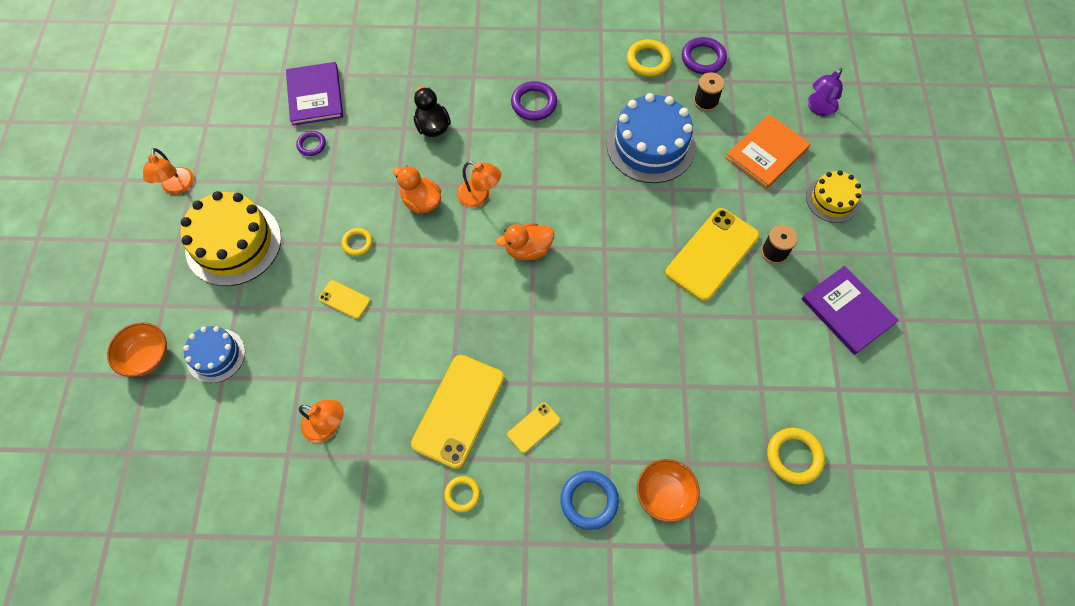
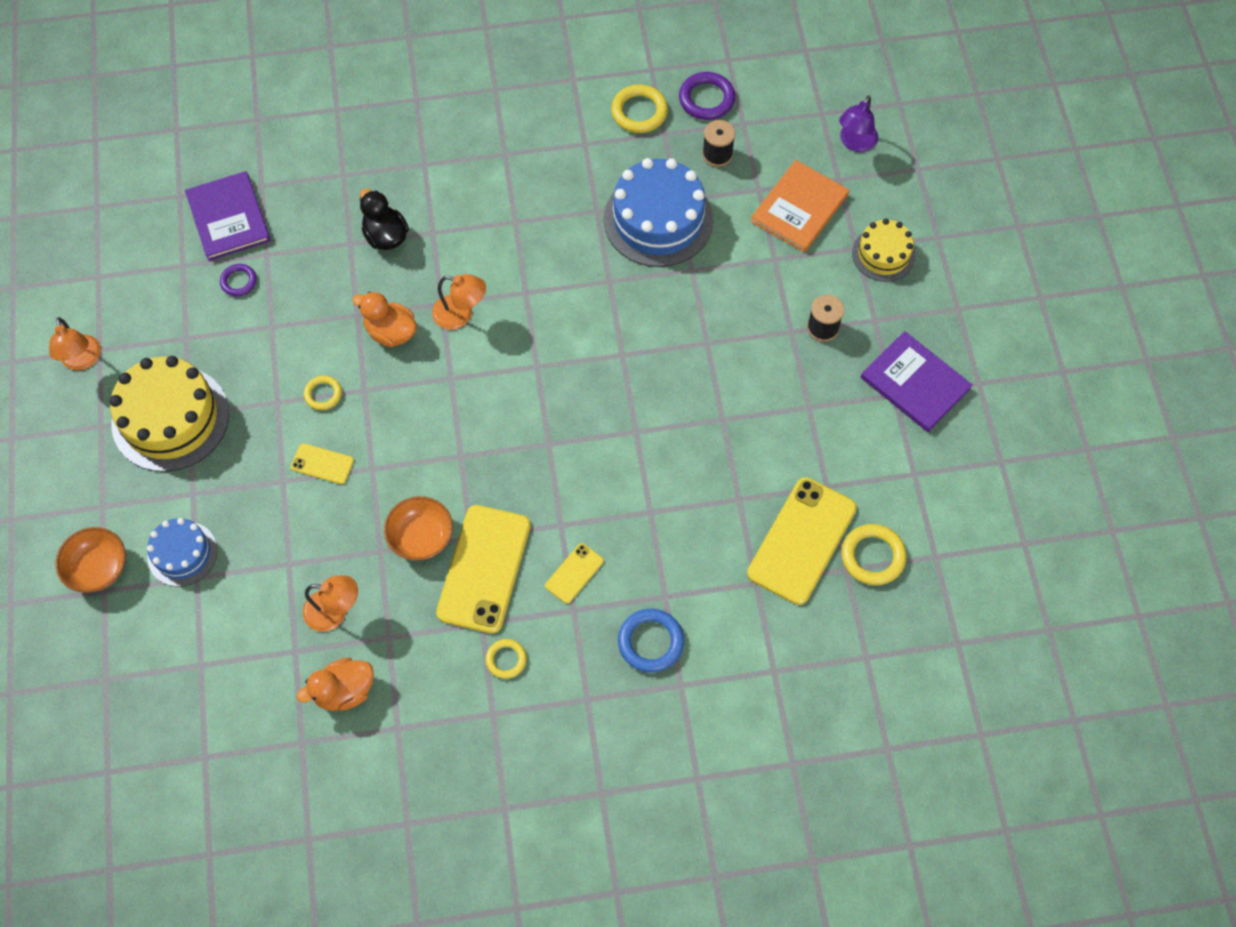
camera: 10 degrees left, 0 degrees up
orange duck [496,223,554,260] -> orange duck moved to [297,658,374,711]
purple ring [511,81,557,121] -> none
orange bowl [637,459,700,523] -> orange bowl moved to [384,496,453,561]
yellow phone [665,208,759,301] -> yellow phone moved to [747,477,857,605]

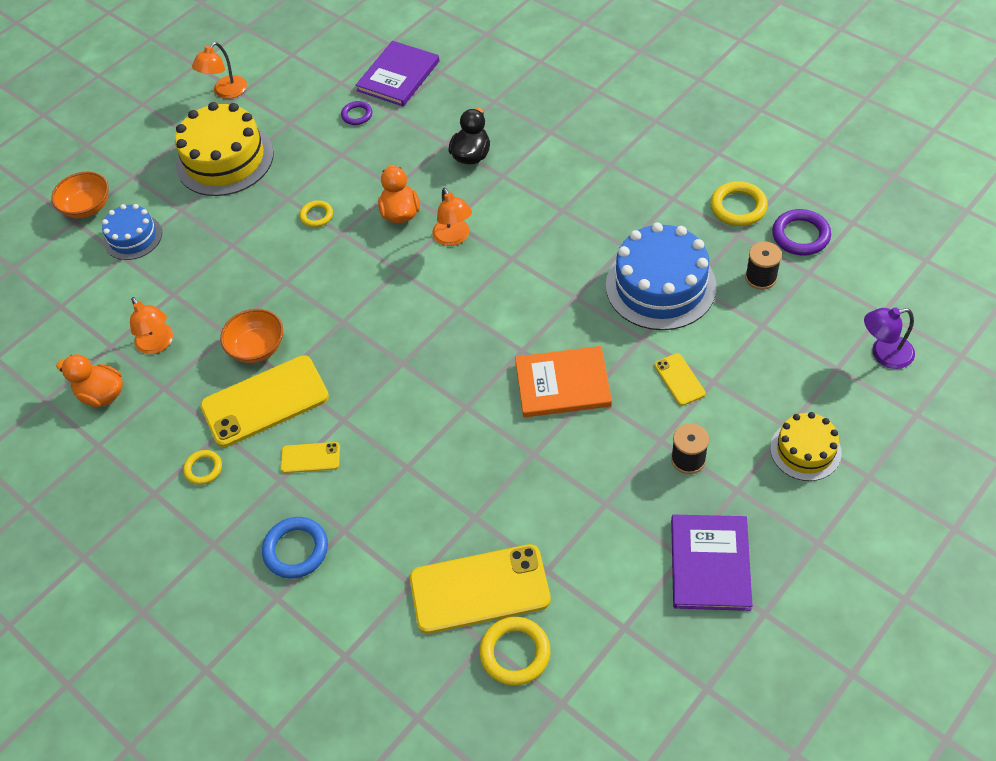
camera: 55 degrees right, 10 degrees down
yellow phone [291,443,354,484] -> yellow phone moved to [654,353,706,406]
orange book [750,160,849,253] -> orange book moved to [515,346,612,417]

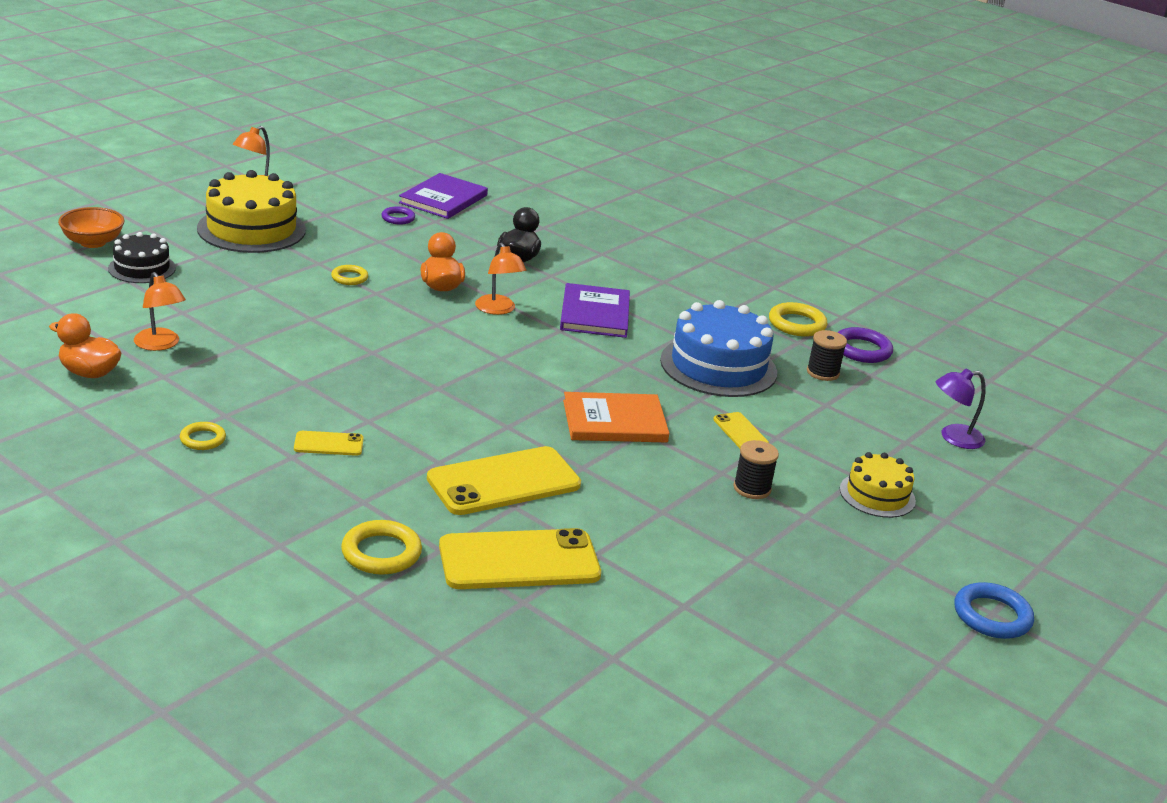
camera: 10 degrees left, 25 degrees down
blue cake [102,204,162,260] -> black cake [108,232,176,283]
yellow phone [200,355,329,447] -> yellow phone moved to [427,446,581,515]
orange bowl [220,309,283,363] -> none
blue ring [262,517,328,578] -> blue ring moved to [955,582,1034,639]
yellow ring [479,617,550,686] -> yellow ring moved to [341,520,422,575]
purple book [671,515,753,611] -> purple book moved to [560,283,630,338]

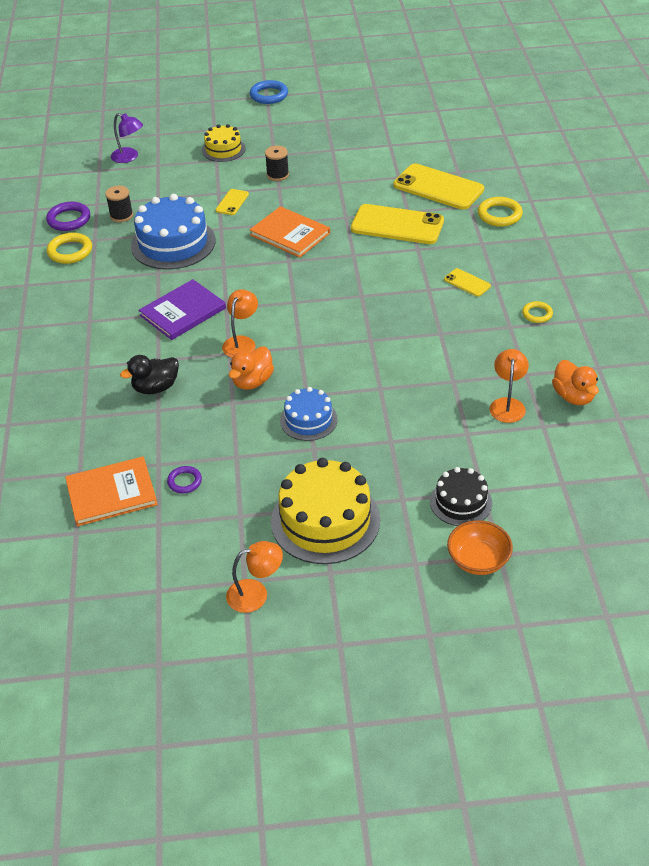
camera: 130 degrees left, 15 degrees up
yellow ring [331,265,368,285] -> blue cake [280,387,338,441]
purple book [399,173,488,219] -> orange book [65,456,158,526]

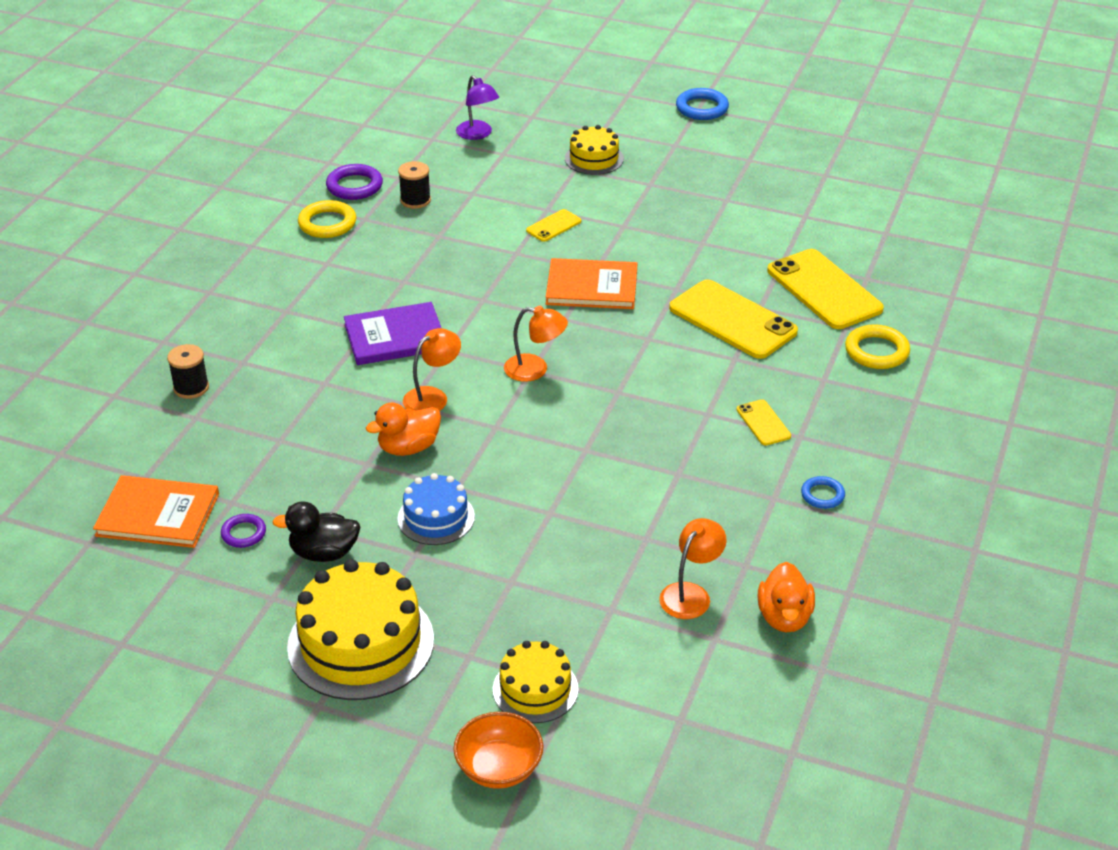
camera: 25 degrees right, 5 degrees down
black duck [120,355,179,394] -> black duck moved to [272,501,361,562]
blue cake [131,194,216,270] -> none
orange lamp [226,541,283,613] -> orange lamp moved to [504,306,568,382]
orange book [250,206,330,258] -> orange book turned 60 degrees counterclockwise [546,258,637,309]
black spool [265,146,289,181] -> black spool moved to [167,344,209,399]
black cake [430,467,492,526] -> yellow cake [493,641,579,723]
yellow ring [522,301,553,323] -> blue ring [801,476,845,509]

